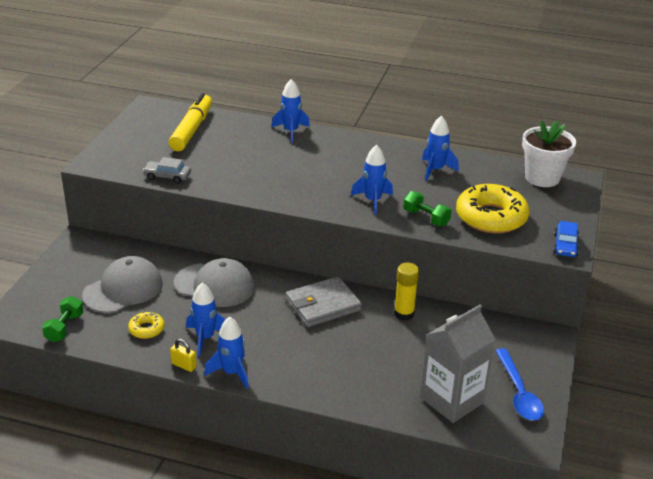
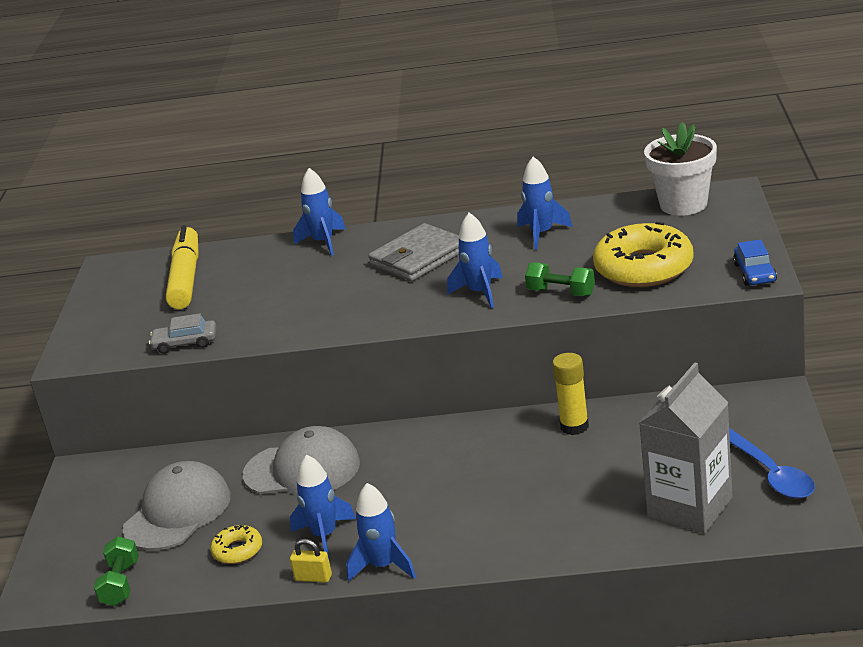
camera: 10 degrees left, 5 degrees down
grey wallet [285,276,362,327] -> grey wallet moved to [368,223,459,281]

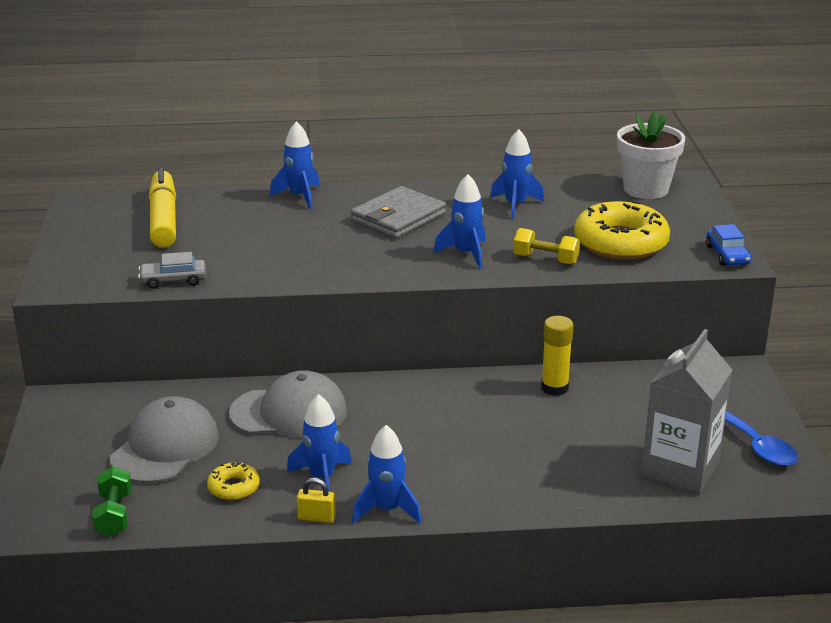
camera: 10 degrees left, 0 degrees up
green dumbbell [525,262,595,296] -> yellow dumbbell [513,228,580,265]

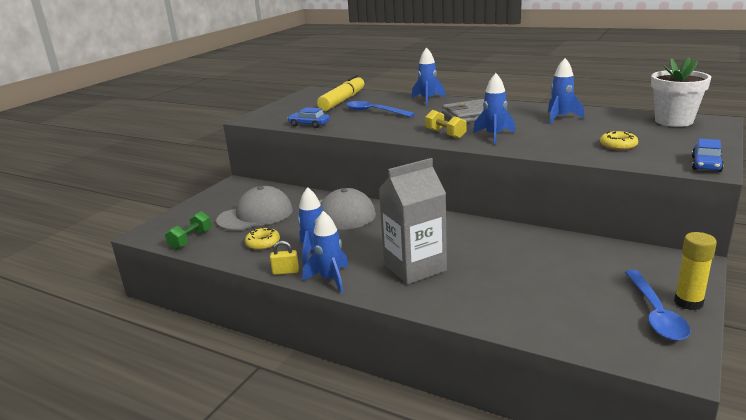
camera: 35 degrees right, 5 degrees down
grey car [138,252,206,289] -> blue car [288,107,330,128]
yellow padlock [297,478,336,523] -> yellow padlock turned 45 degrees counterclockwise [270,241,299,275]
yellow dumbbell [513,228,580,265] -> yellow dumbbell moved to [425,110,466,139]
yellow glue stick [541,316,574,396] -> yellow glue stick moved to [674,232,717,310]
yellow donut [574,201,670,260] -> yellow donut [600,131,638,150], size x0.47
grey carton [641,329,733,494] -> grey carton moved to [379,158,447,285]
none -> blue spoon [346,101,415,117]

